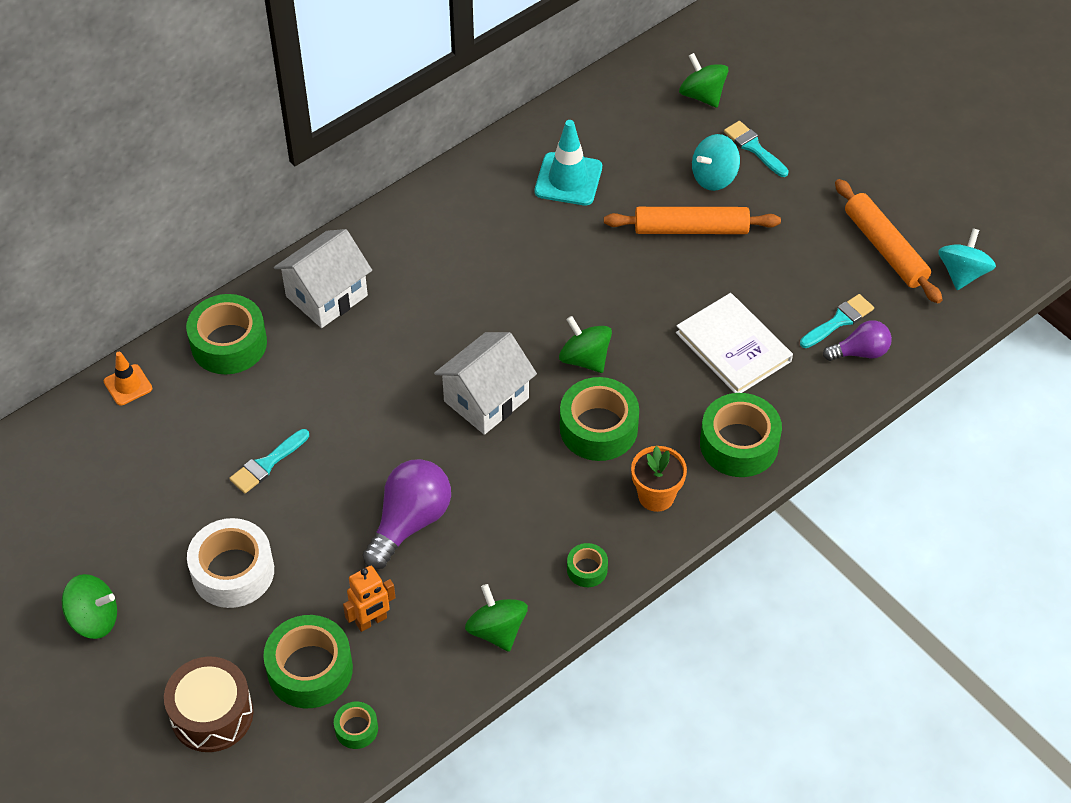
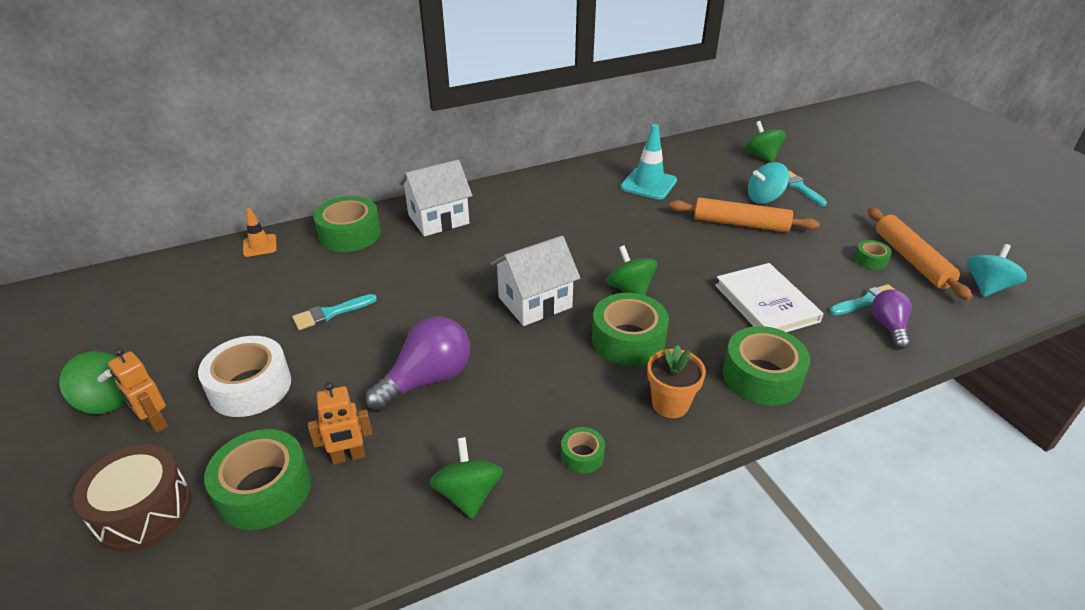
camera: 15 degrees right, 15 degrees down
green tape [334,702,378,749] -> green tape moved to [854,240,892,270]
purple light bulb [823,320,892,361] -> purple light bulb turned 90 degrees counterclockwise [872,289,912,349]
none -> orange robot [108,348,168,433]

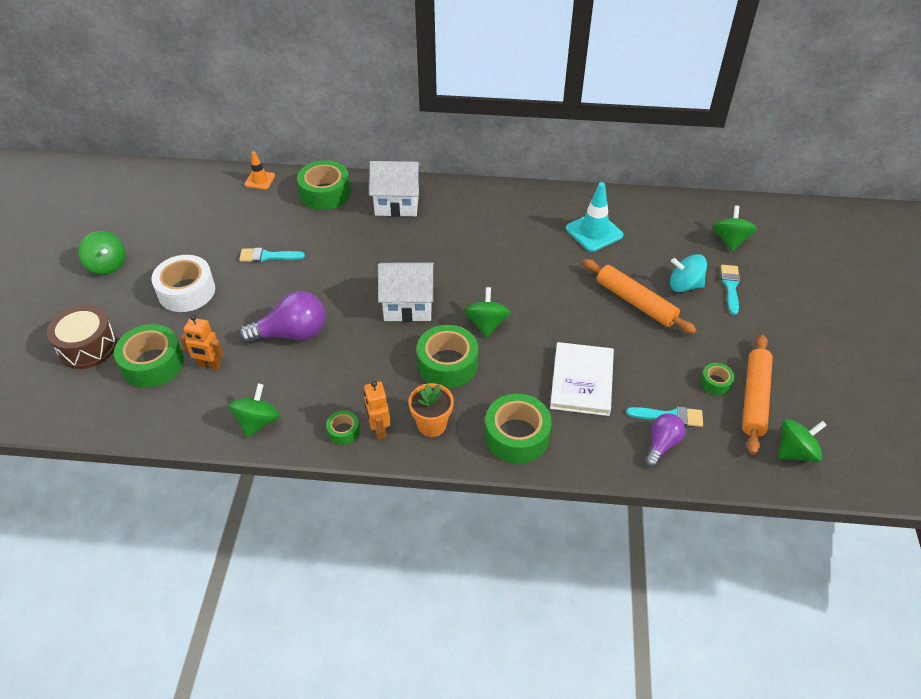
camera: 30 degrees right, 10 degrees up
orange robot [108,348,168,433] -> orange robot moved to [364,381,391,440]
turquoise spinning top [967,244,1027,297] -> green spinning top [778,419,827,462]

